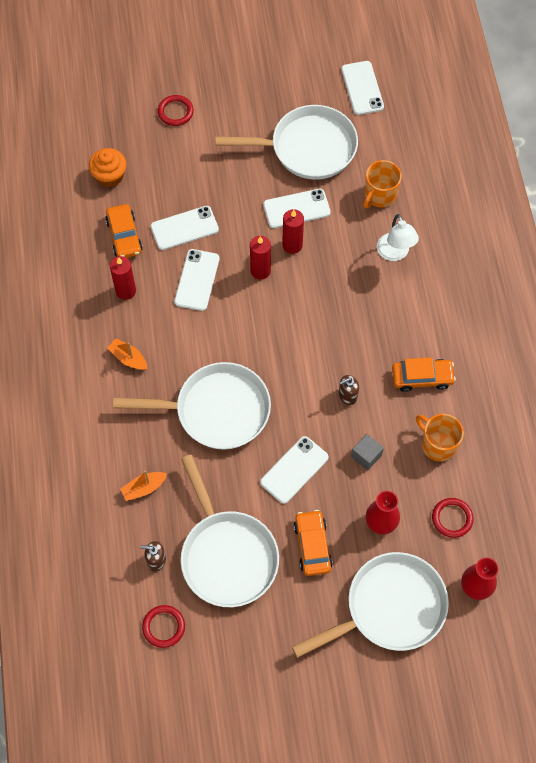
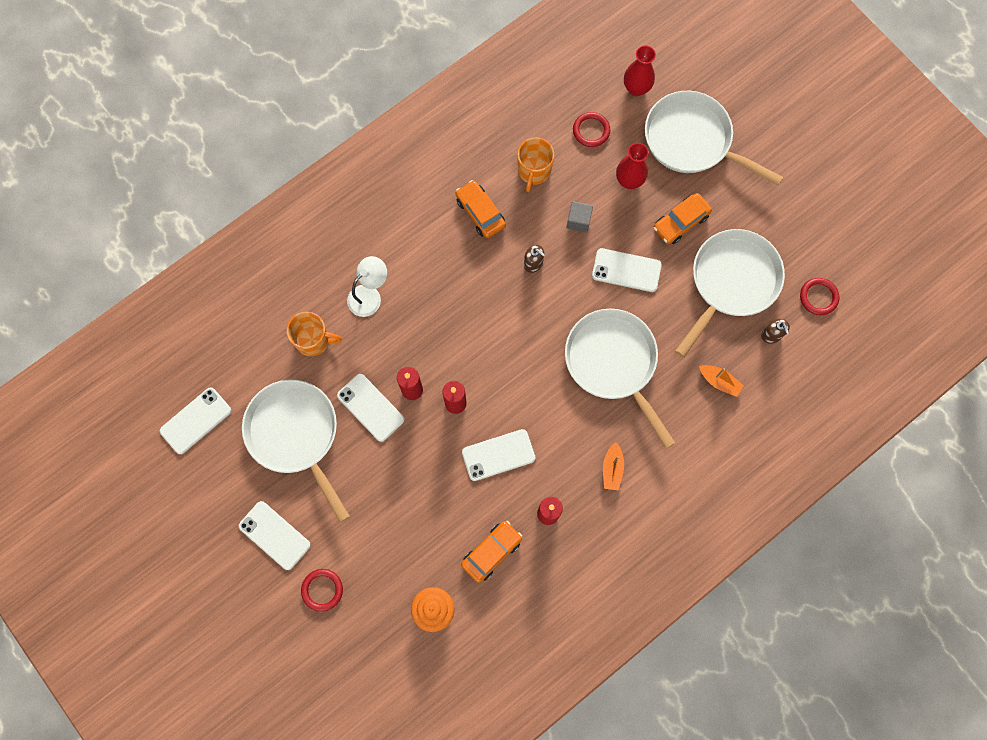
camera: 120 degrees left, 10 degrees up
white phone [151,206,219,250] -> white phone moved to [239,501,311,570]

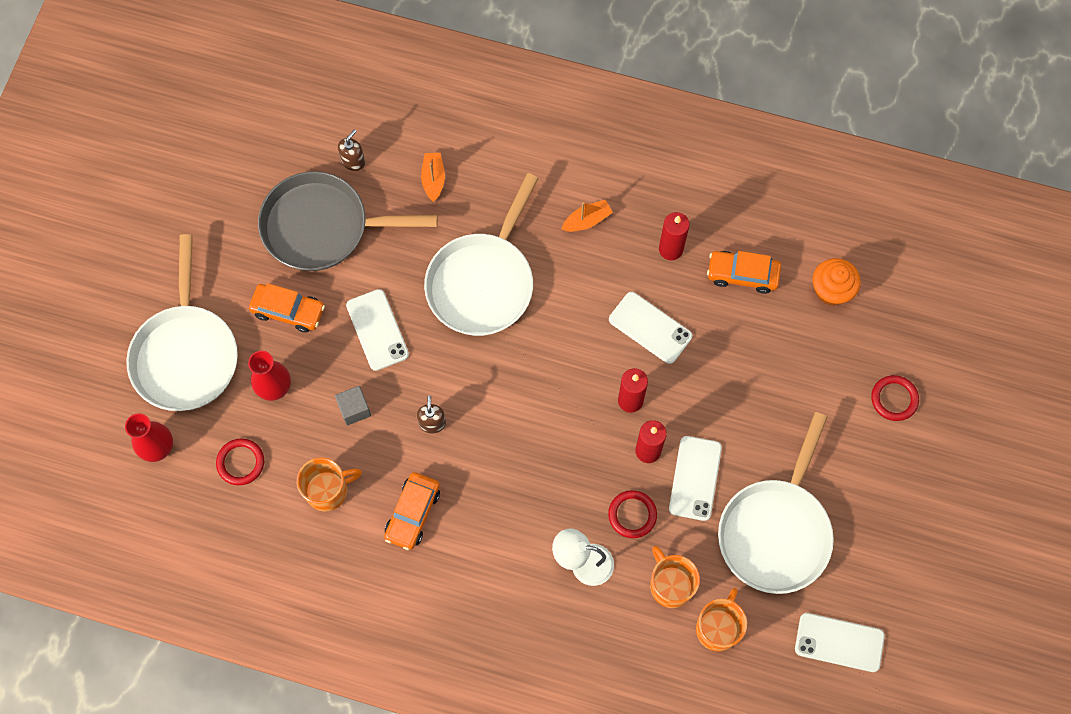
camera: 125 degrees left, 5 degrees down
white phone [239,501,311,570] -> none
white pan [675,229,785,358] -> grey pan [258,171,438,271]
red ring [800,278,839,315] -> red ring moved to [608,490,657,538]
none -> orange mug [696,588,747,652]

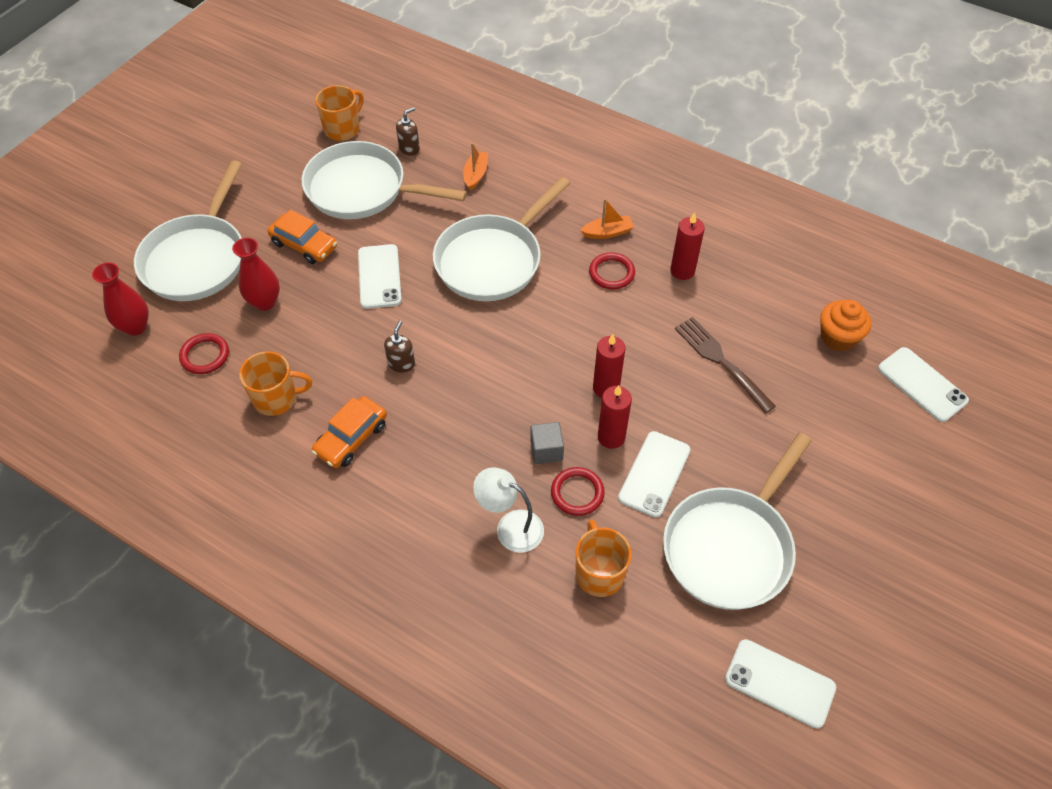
camera: 15 degrees right, 15 degrees down
grey pan [258,171,438,271] -> white pan [302,141,467,219]
grey cube [335,386,371,426] -> grey cube moved to [530,422,564,464]
white phone [609,292,692,364] -> white phone moved to [878,347,969,422]
orange mug [696,588,747,652] -> orange mug moved to [315,85,364,141]
orange car [707,251,781,294] -> none
red ring [871,375,919,421] -> red ring moved to [589,252,635,290]
none -> brown fork [675,317,776,413]

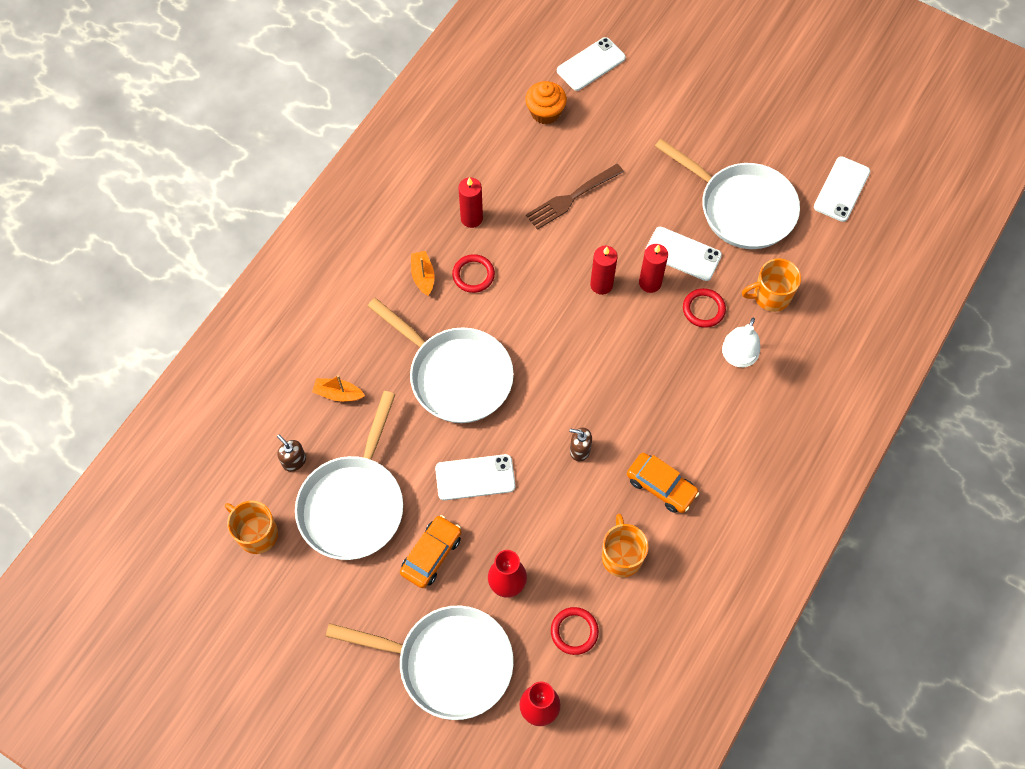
camera: 90 degrees left, 10 degrees up
grey cube [530,422,564,464] -> none

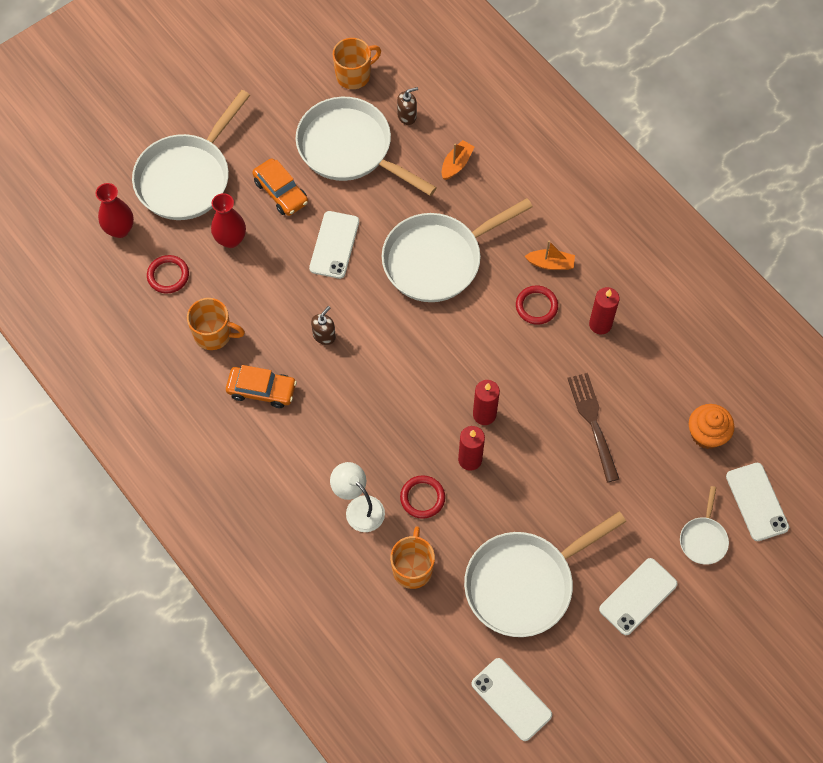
camera: 110 degrees right, 0 degrees up
orange car [627,453,699,513] -> orange car turned 135 degrees counterclockwise [226,365,297,408]
white phone [645,227,722,281] -> white phone moved to [599,558,678,635]
none -> white pan [680,486,729,565]

